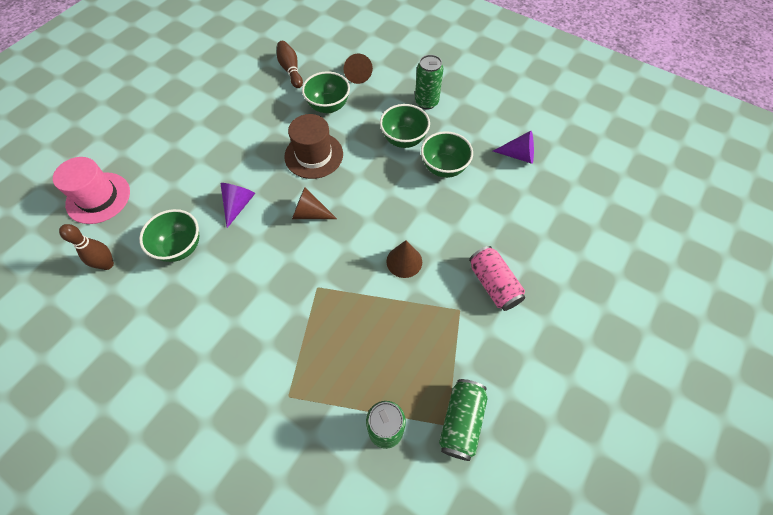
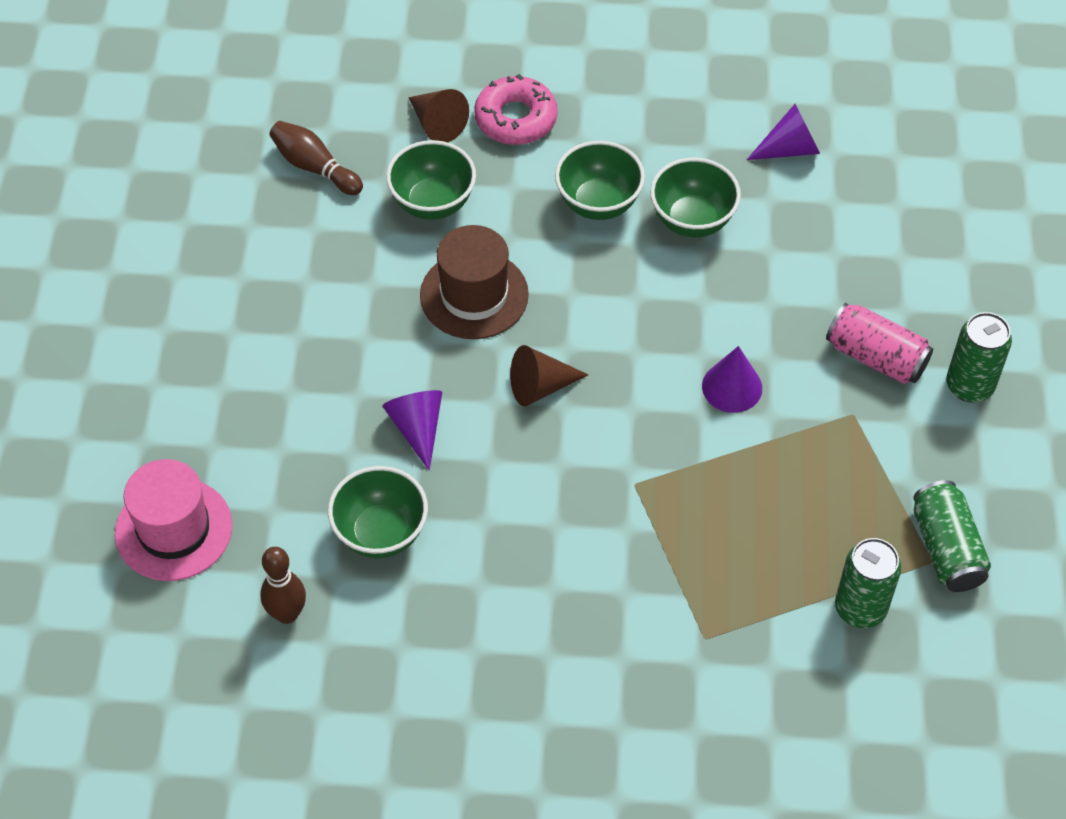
camera: 30 degrees left, 5 degrees down
brown cone [386,240,422,278] -> purple cone [702,346,762,413]
green can [415,55,443,109] -> green can moved to [946,312,1012,402]
none -> pink donut [474,74,557,145]

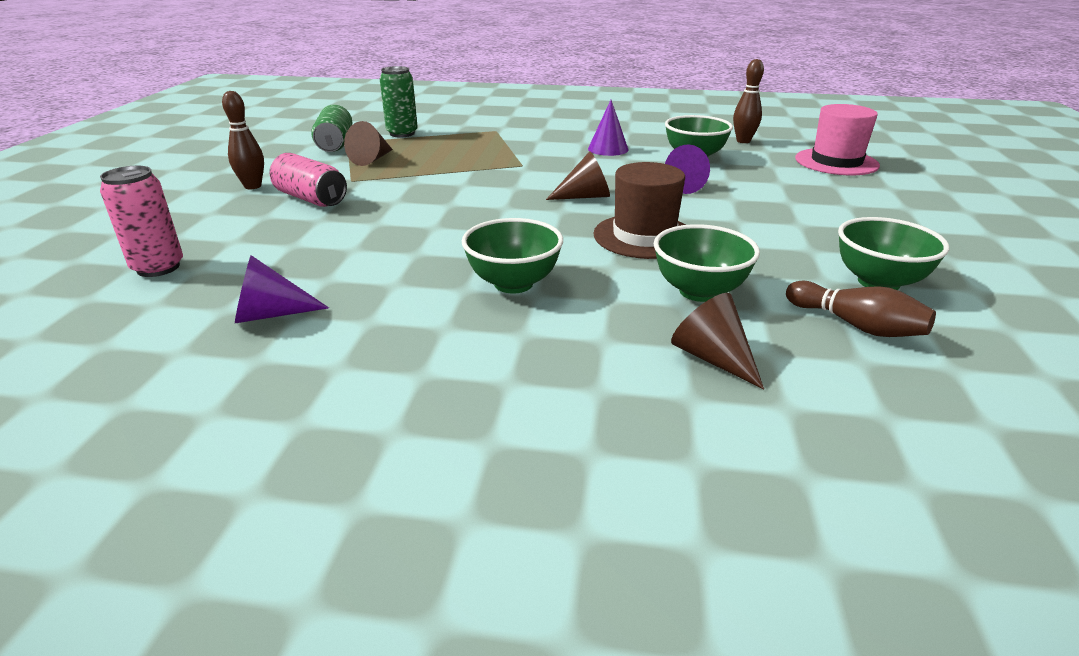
camera: 175 degrees left, 25 degrees down
pink donut [474,74,557,145] -> none
green bowl [650,158,741,237] -> green bowl moved to [838,217,949,290]
purple cone [702,346,762,413] -> purple cone moved to [588,100,629,156]
green can [946,312,1012,402] -> brown bowling pin [222,91,264,189]
none -> pink can [100,166,183,277]
none -> brown cone [344,121,393,166]

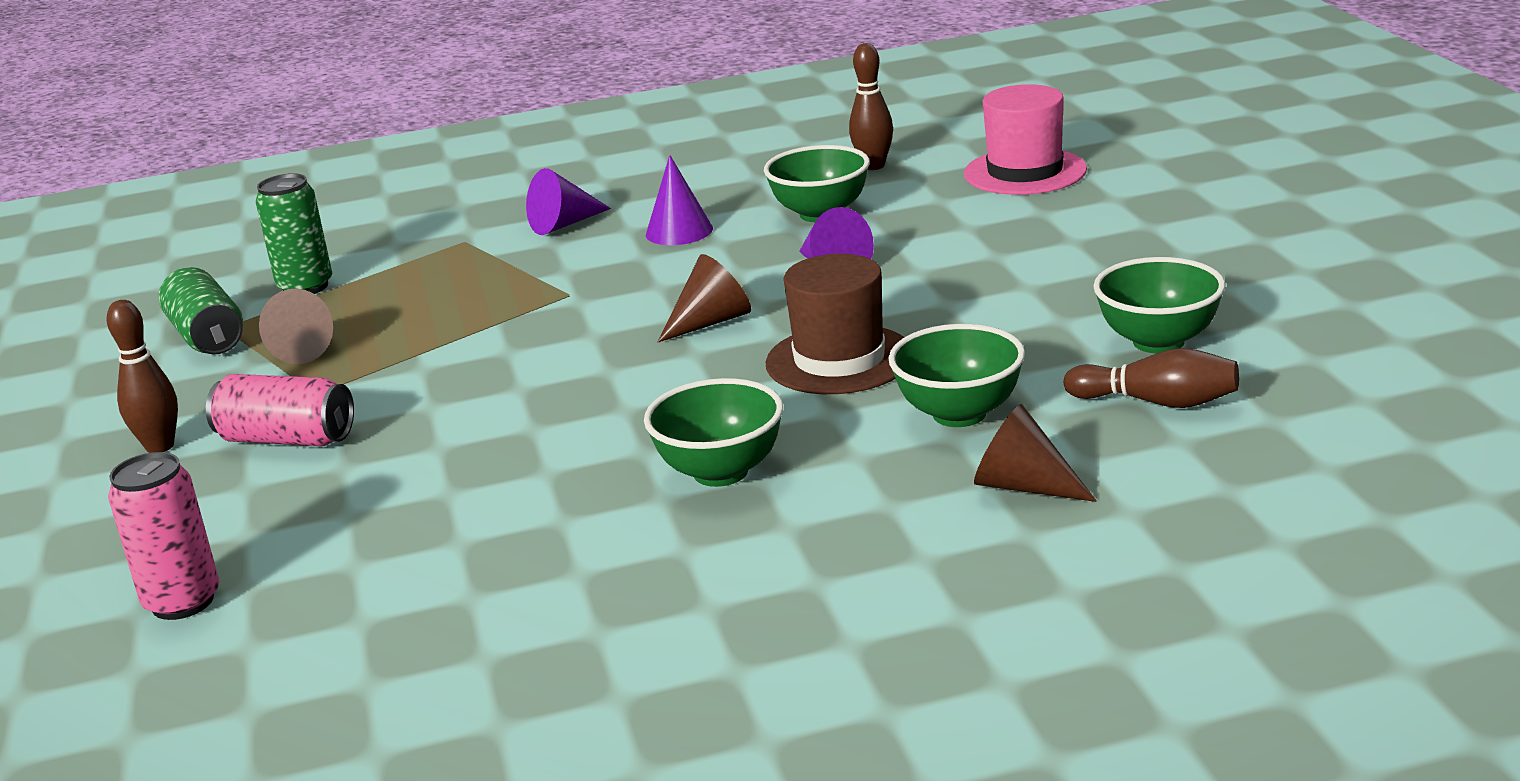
camera: 20 degrees left, 5 degrees down
purple cone [235,255,329,323] -> purple cone moved to [526,168,611,235]

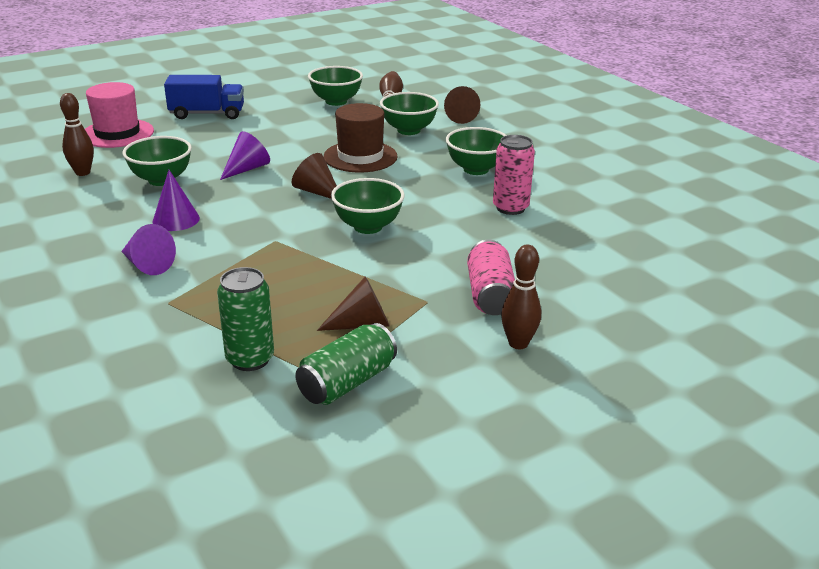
camera: 110 degrees left, 5 degrees up
pink can [108,452,219,620] -> pink can moved to [493,135,535,215]
none -> blue truck [164,75,244,119]
none -> green bowl [331,178,405,234]

